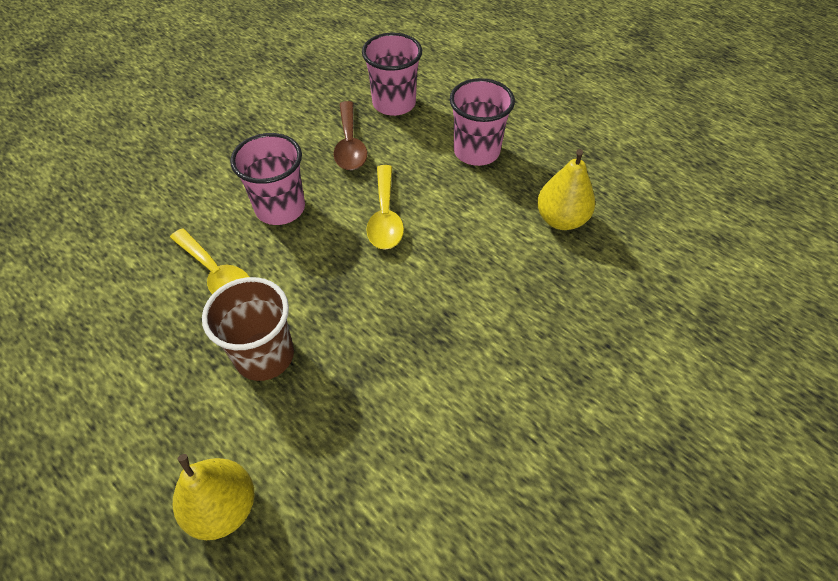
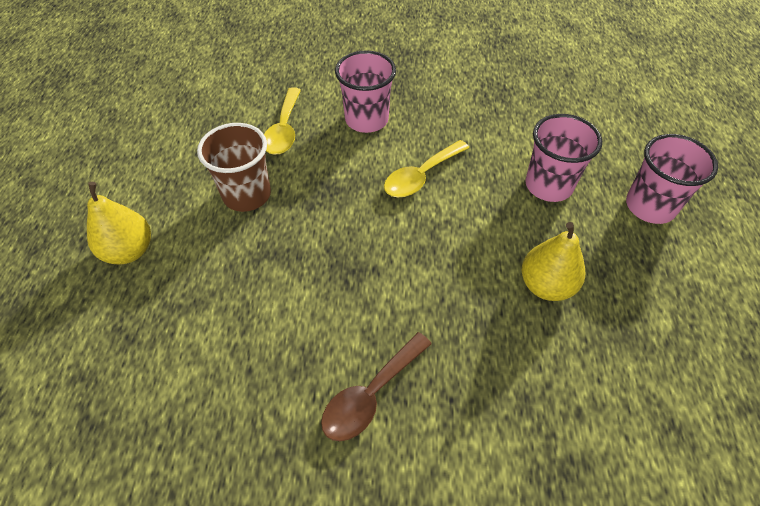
camera: 50 degrees right, 0 degrees up
brown spoon [334,101,367,170] -> brown spoon moved to [321,332,432,441]
pink cup [362,33,422,116] -> pink cup moved to [626,134,718,224]

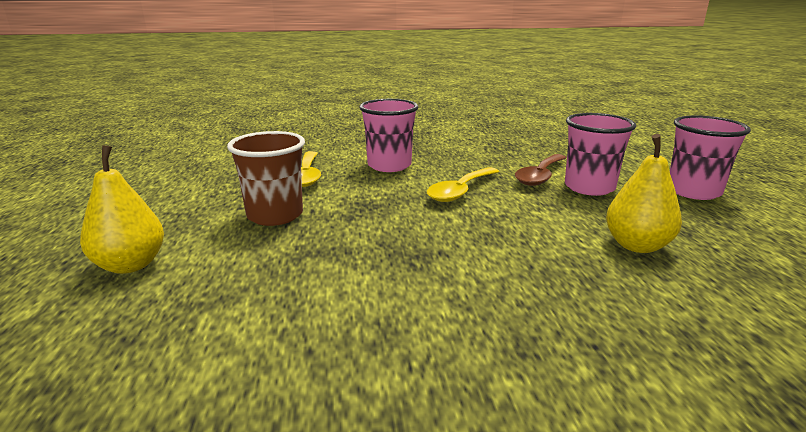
camera: 10 degrees left, 30 degrees down
brown spoon [321,332,432,441] -> brown spoon moved to [515,154,566,186]

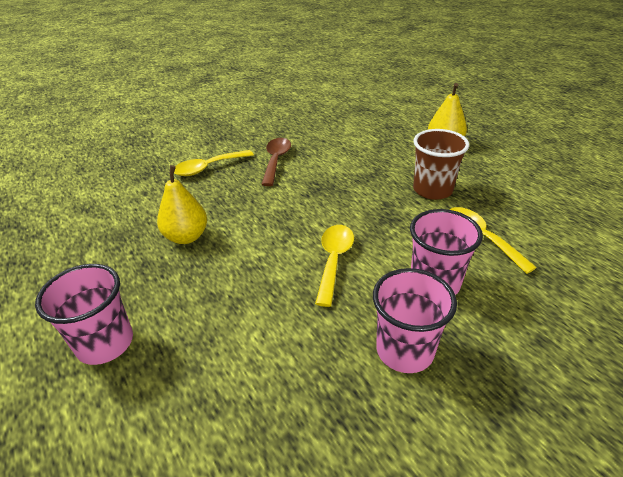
camera: 155 degrees right, 15 degrees up
brown spoon [515,154,566,186] -> brown spoon moved to [261,138,291,186]
pink cup [565,113,636,196] -> pink cup moved to [373,268,457,373]
none -> yellow spoon [174,150,254,176]

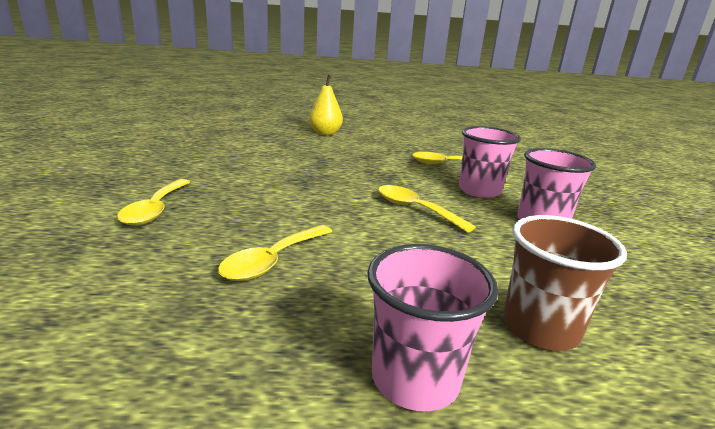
camera: 60 degrees left, 15 degrees down
yellow pear [157,165,207,244] -> yellow spoon [218,225,332,281]
brown spoon [261,138,291,186] -> none
brown cup [413,129,469,200] -> brown cup moved to [503,215,627,351]

